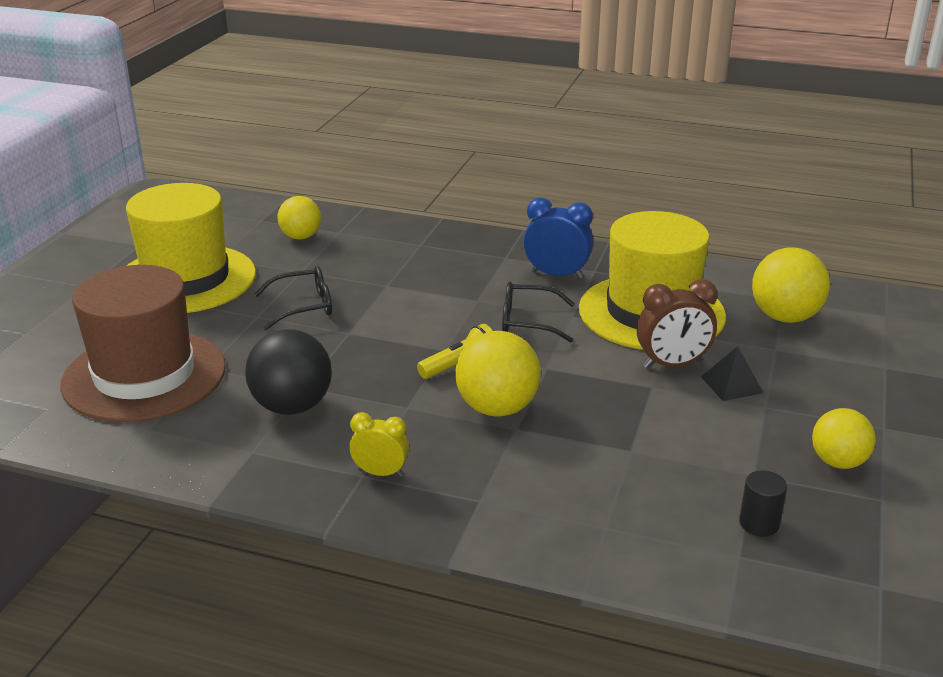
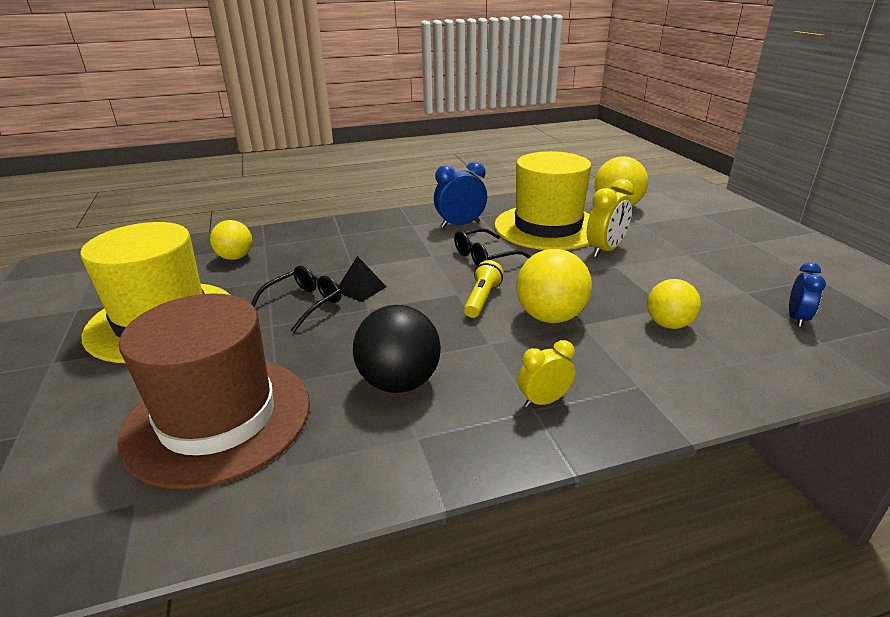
camera: 35 degrees left, 0 degrees up
brown clock [637,279,718,369] -> yellow clock [587,179,634,257]
black pyramid [701,346,763,401] -> black pyramid moved to [339,256,387,302]
black cylinder [739,471,787,536] -> blue clock [789,262,826,327]
yellow ball [812,408,876,469] -> yellow ball moved to [647,279,701,329]

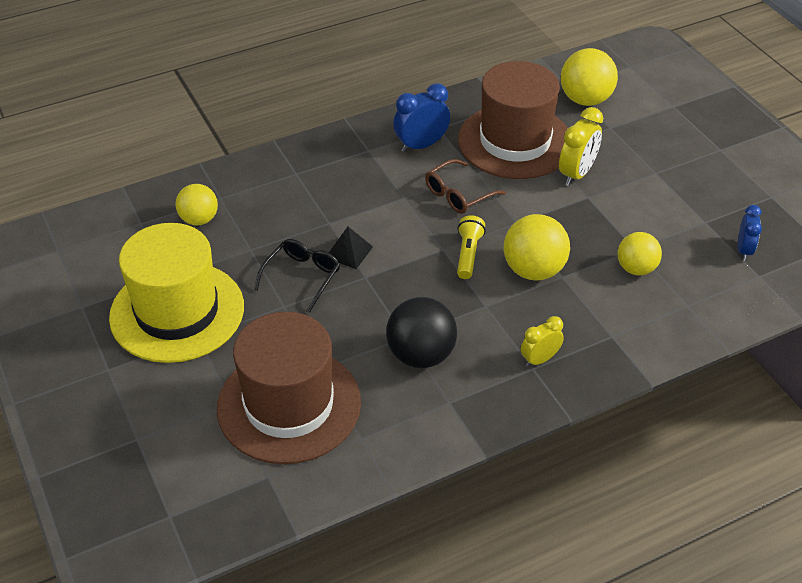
camera: 10 degrees left, 15 degrees up
black glasses [454,228,531,266] -> brown glasses [425,159,506,214]
yellow hat [494,151,591,250] -> brown hat [458,61,568,179]

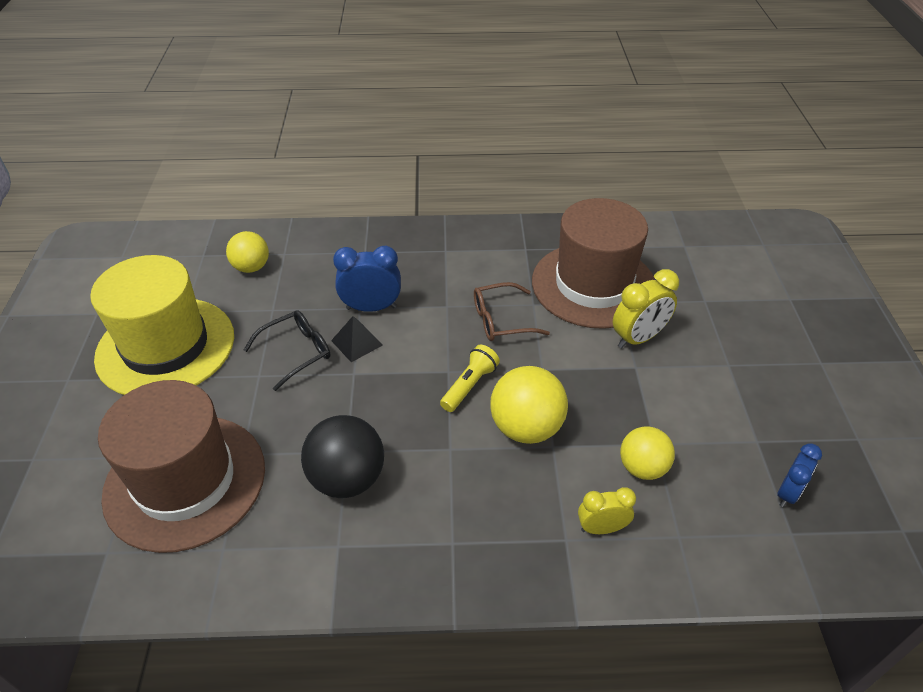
camera: 25 degrees right, 0 degrees up
blue clock [393,83,450,153] -> blue clock moved to [333,246,401,312]
yellow clock [521,316,564,367] -> yellow clock moved to [578,487,636,534]
yellow ball [561,48,618,106] -> none

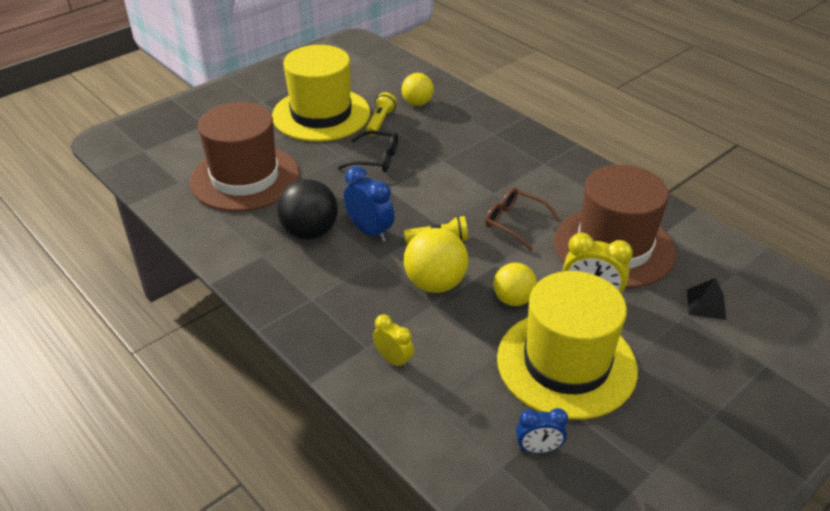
camera: 50 degrees right, 5 degrees down
black pyramid [331,316,383,362] -> black pyramid moved to [687,278,726,320]
blue clock [333,246,401,312] -> blue clock moved to [344,166,394,242]
yellow ball [620,426,675,480] -> yellow ball moved to [493,263,537,306]
none -> yellow flashlight [366,92,397,136]
none -> yellow hat [497,271,638,420]

